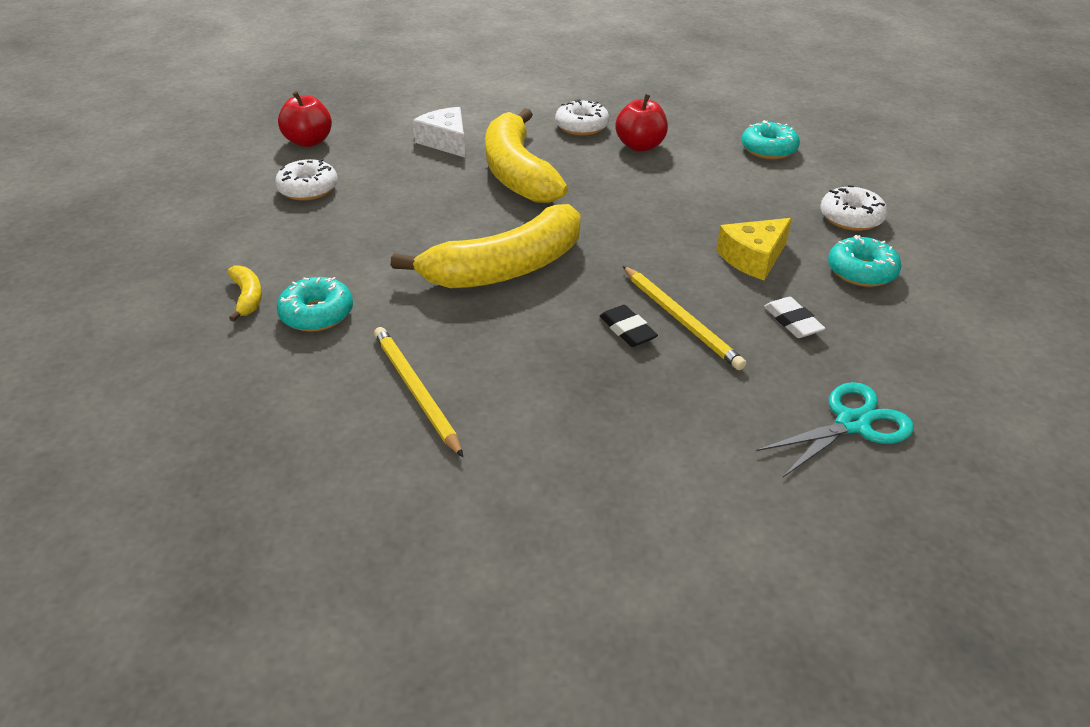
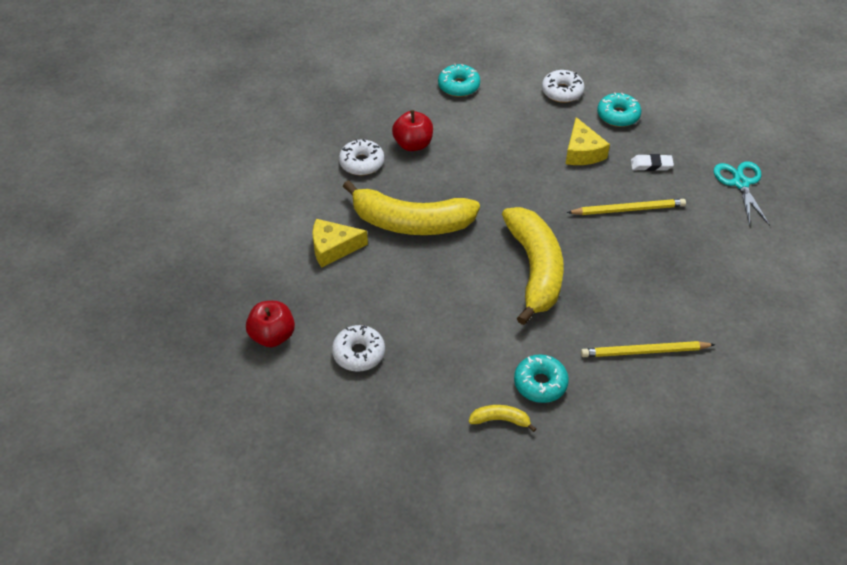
camera: 65 degrees left, 10 degrees up
white cheese [412,107,465,158] -> yellow cheese [312,219,368,268]
black eraser [600,305,658,347] -> none

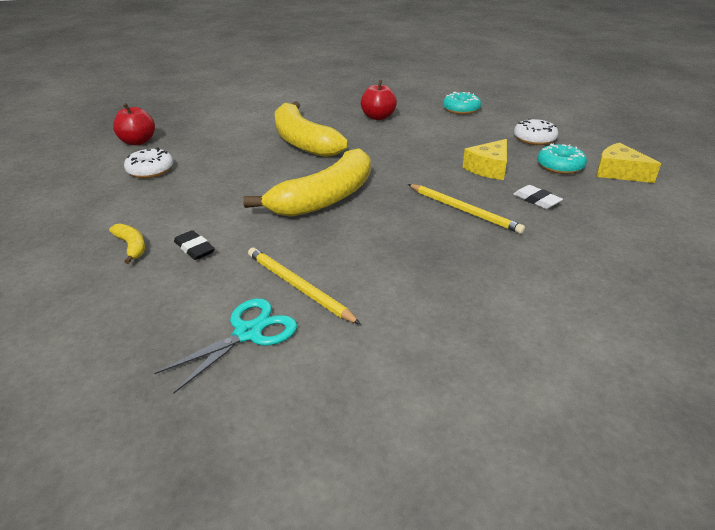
camera: 50 degrees right, 15 degrees down
yellow cheese [312,219,368,268] -> yellow cheese moved to [596,143,661,183]
white donut [339,139,384,175] -> none
turquoise donut [514,354,569,403] -> black eraser [174,230,215,260]
turquoise scissors [714,161,770,226] -> turquoise scissors moved to [154,298,297,394]

